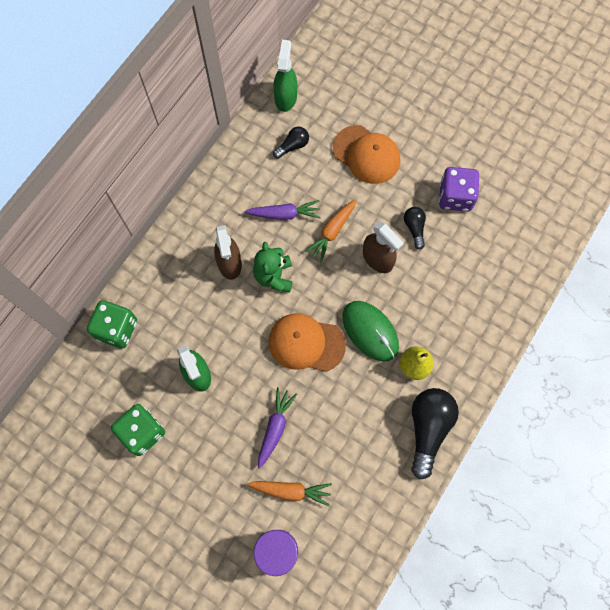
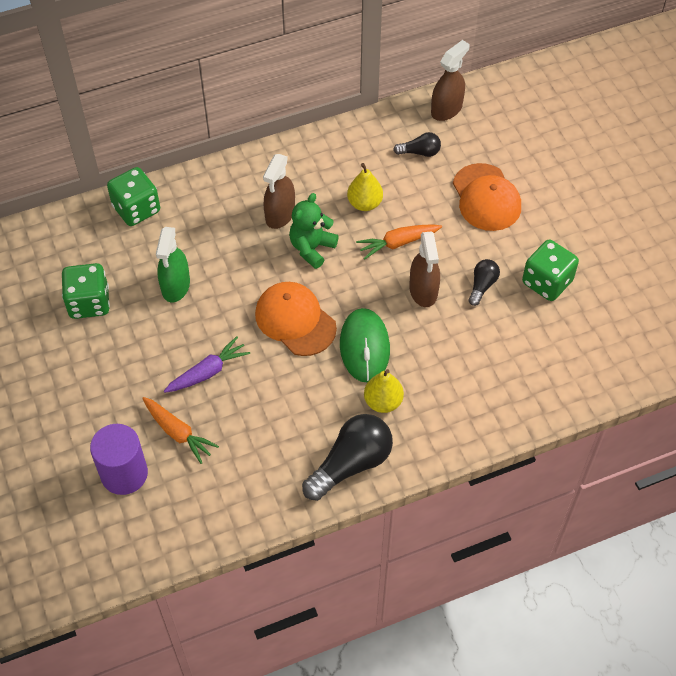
camera: 35 degrees right, 15 degrees down
purple carrot [245,200,321,220] -> yellow pear [347,163,383,211]
green spray bottle [273,40,297,112] -> brown spray bottle [431,40,469,121]
purple dice [439,167,479,212] -> green dice [522,240,579,301]

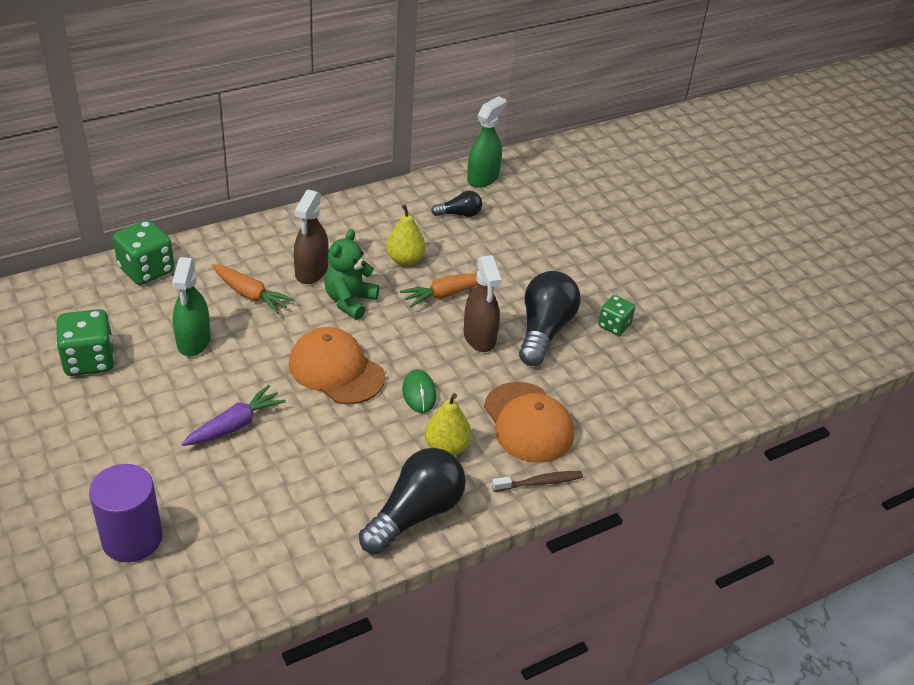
camera: 10 degrees left, 15 degrees down
orange carrot [142,397,219,464] -> orange carrot moved to [212,264,295,314]
green mouse [340,308,390,383] -> green mouse [402,369,437,413], size x0.57
brown spray bottle [431,40,469,121] -> green spray bottle [467,96,506,188]
orange cap [453,163,521,231] -> orange cap moved to [484,382,574,463]
black light bulb [468,259,500,306] -> black light bulb [519,271,581,366], size x1.93
green dice [522,240,579,301] -> green dice [598,295,635,335], size x0.61
none -> brown toothbrush [492,471,583,492]

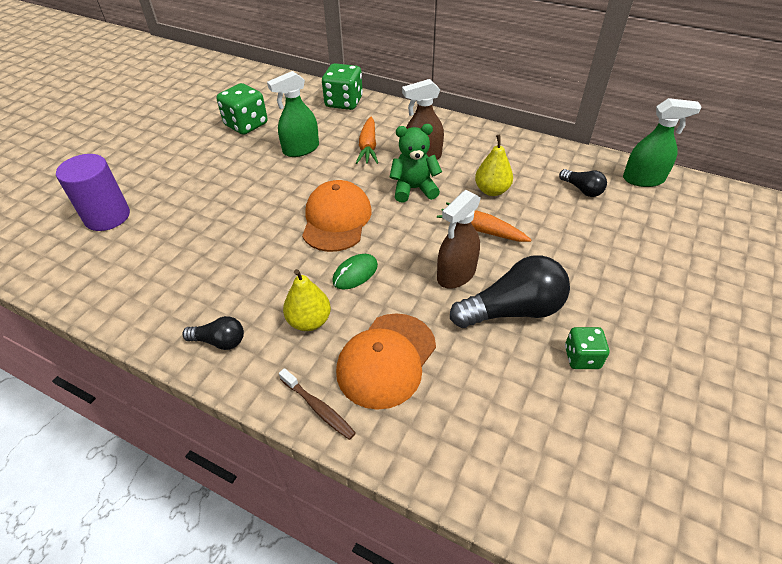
camera: 60 degrees right, 5 degrees up
purple carrot [182,385,286,446] -> none
black light bulb [359,448,466,554] -> black light bulb [182,316,244,350], size x0.52

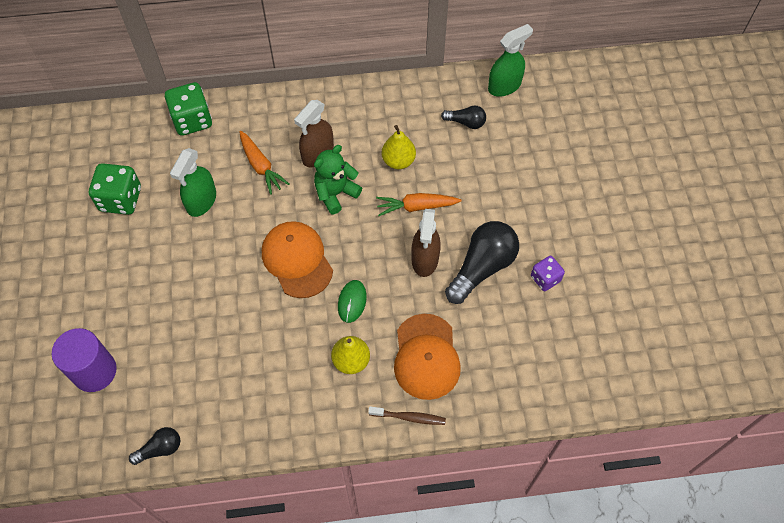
camera: 35 degrees left, 15 degrees up
black light bulb [182,316,244,350] -> black light bulb moved to [129,427,180,465]
green dice [565,327,609,369] -> purple dice [531,256,565,291]

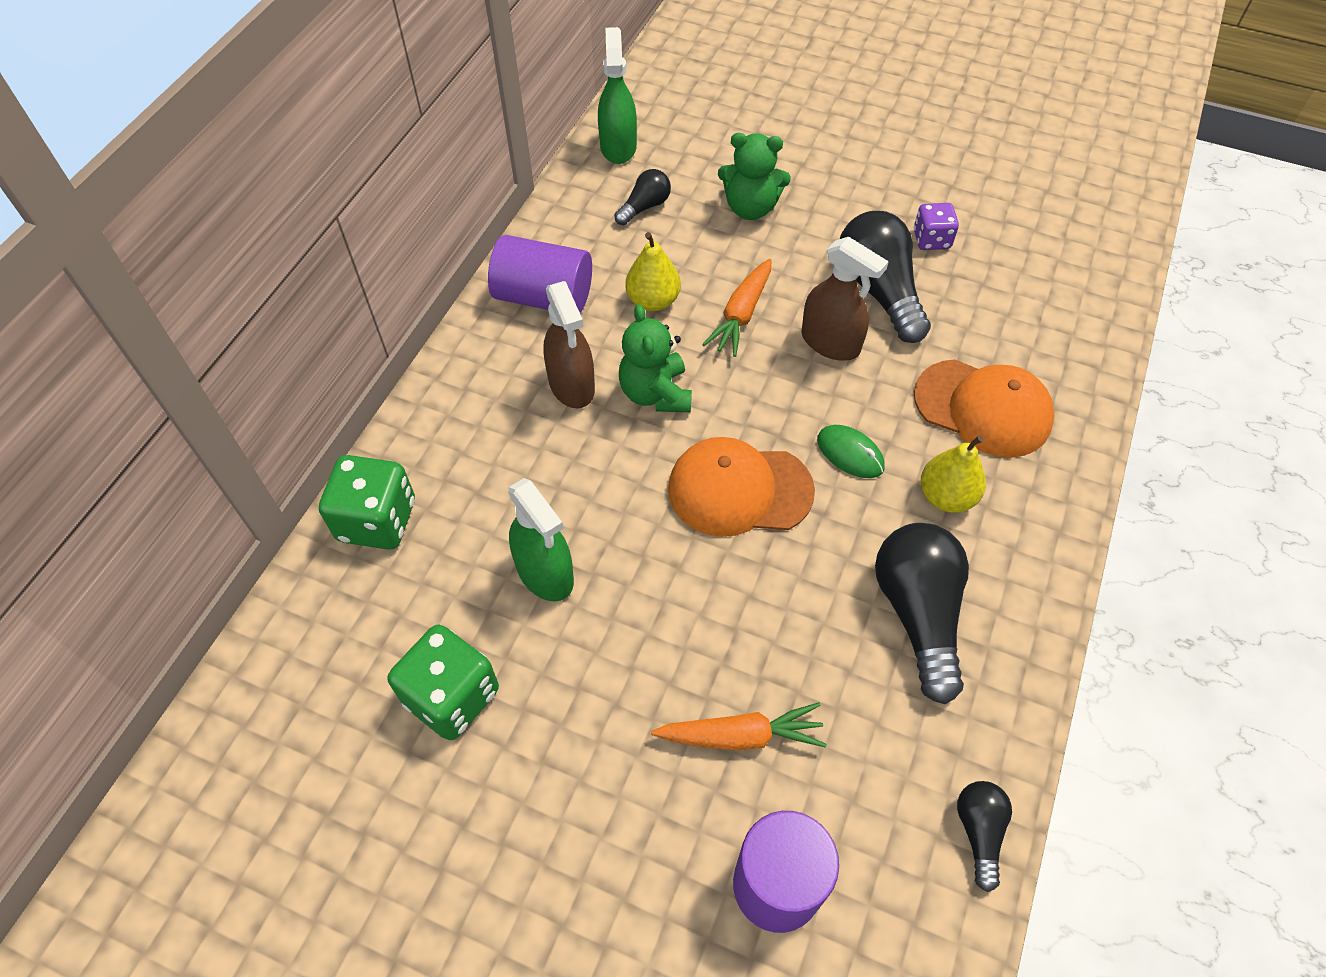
camera: 60 degrees left, 5 degrees down
orange carrot [239,131,289,195] -> orange carrot moved to [651,702,827,751]
brown toothbrush [368,406,446,425] -> none
none -> purple cylinder [488,235,592,313]
none -> green teddy bear [718,133,791,220]
none -> black light bulb [875,523,969,704]

